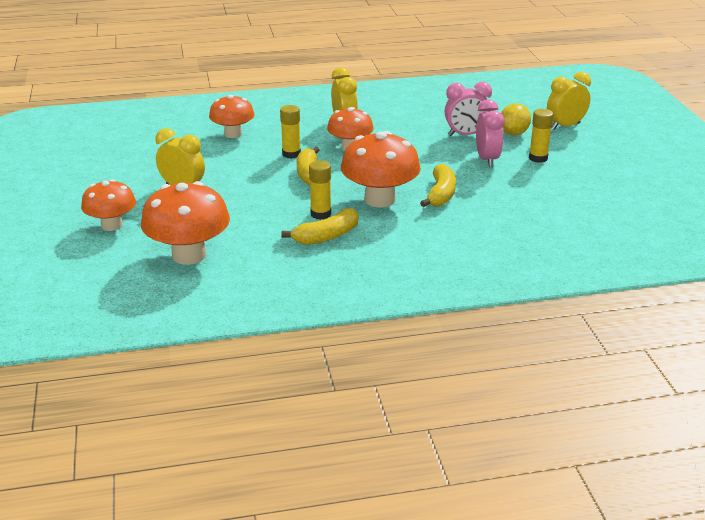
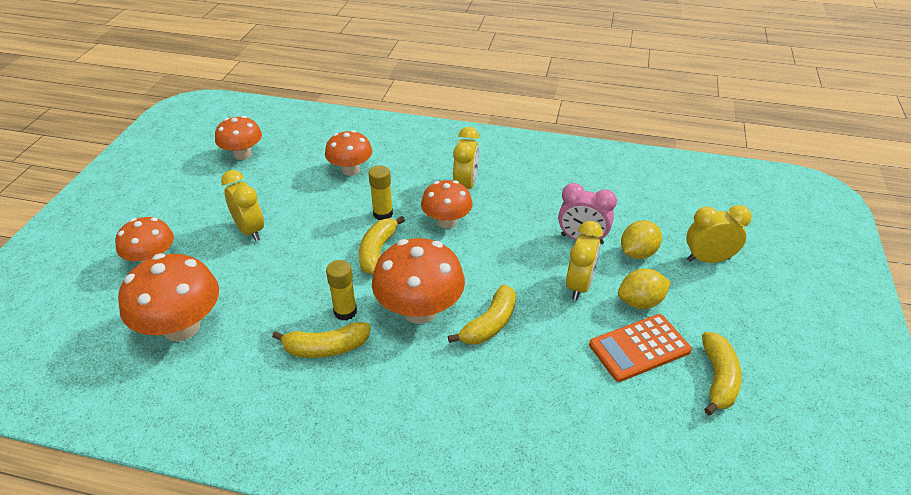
camera: 25 degrees right, 10 degrees up
pink clock [476,99,504,167] -> yellow clock [566,221,603,300]
yellow glue stick [529,109,554,163] -> yellow lemon [618,269,671,309]
none -> orange mushroom [215,116,262,160]
none -> orange calculator [589,314,692,382]
none -> yellow banana [702,332,742,415]

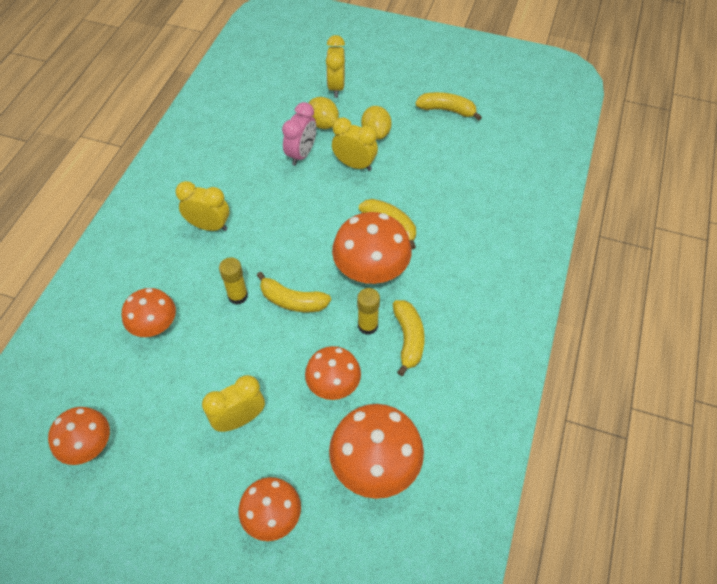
camera: 85 degrees left, 15 degrees up
orange mushroom [421,180,473,228] -> orange mushroom moved to [305,346,361,400]
orange calculator [589,314,692,382] -> none

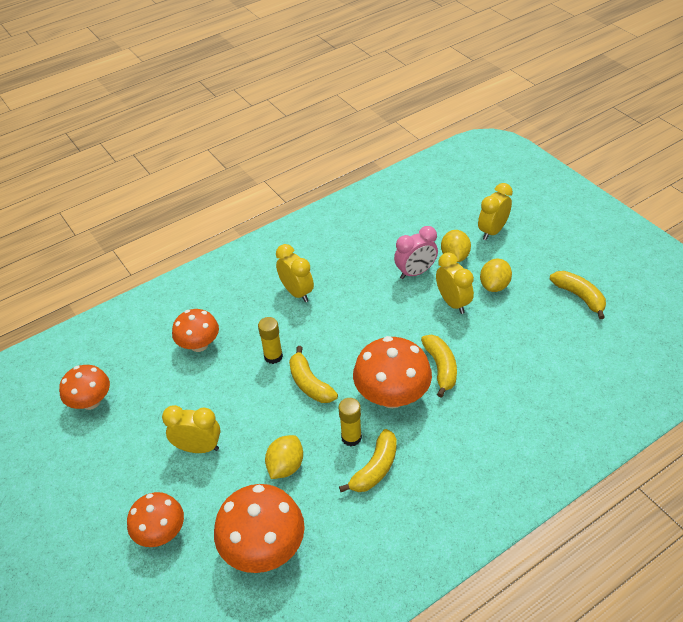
camera: 40 degrees right, 10 degrees down
orange mushroom [305,346,361,400] -> yellow lemon [265,435,303,479]

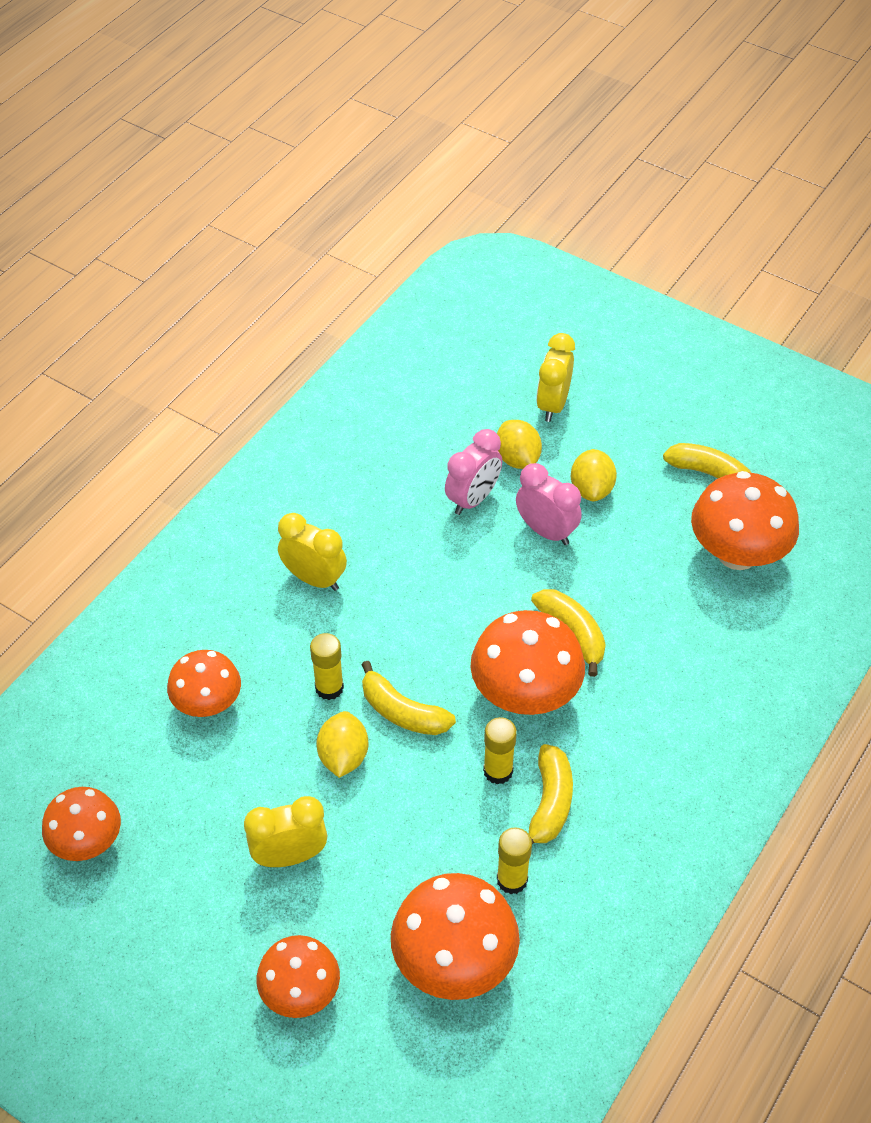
camera: 25 degrees left, 5 degrees up
yellow lemon [265,435,303,479] -> yellow lemon moved to [316,711,368,778]
yellow clock [436,252,474,314] -> pink clock [516,463,582,545]
none -> yellow glue stick [497,827,532,894]
none -> orange mushroom [691,471,799,570]

